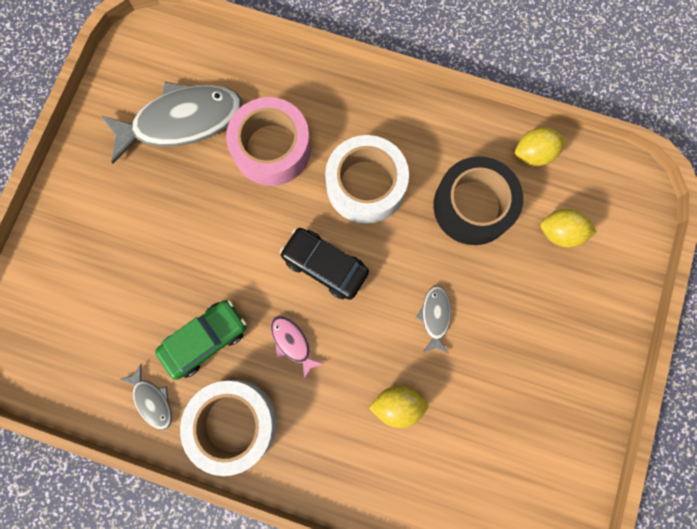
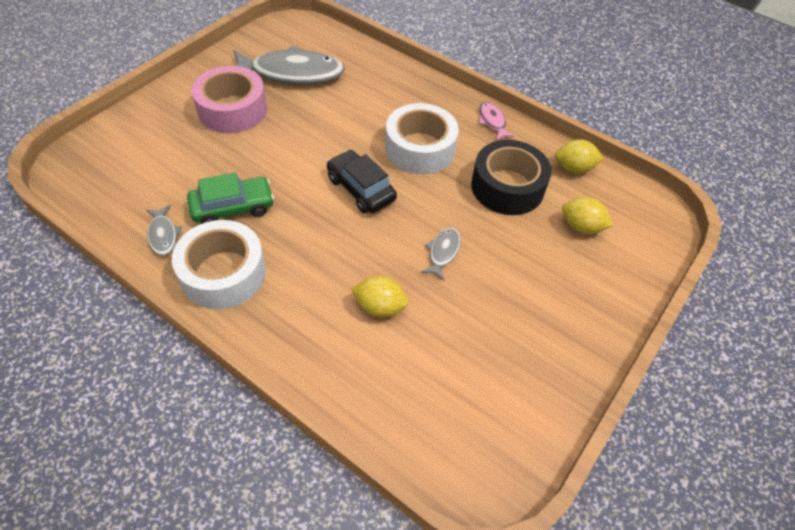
camera: 15 degrees right, 25 degrees down
pink tape [226,97,311,186] -> pink tape moved to [192,66,267,133]
pink fish [270,316,323,379] -> pink fish moved to [479,102,515,141]

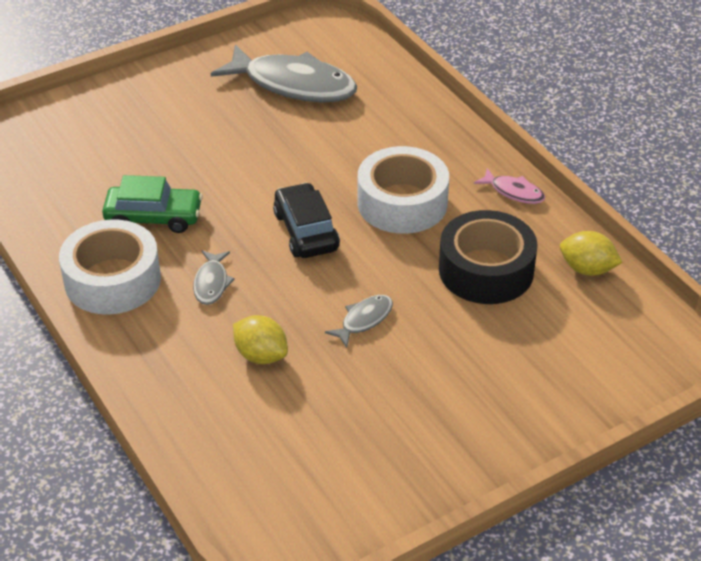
camera: 25 degrees right, 10 degrees down
grey fish [146,205,182,256] -> grey fish moved to [193,251,235,305]
pink tape [192,66,267,133] -> none
pink fish [479,102,515,141] -> pink fish turned 120 degrees clockwise [474,168,545,204]
yellow lemon [562,197,613,234] -> none

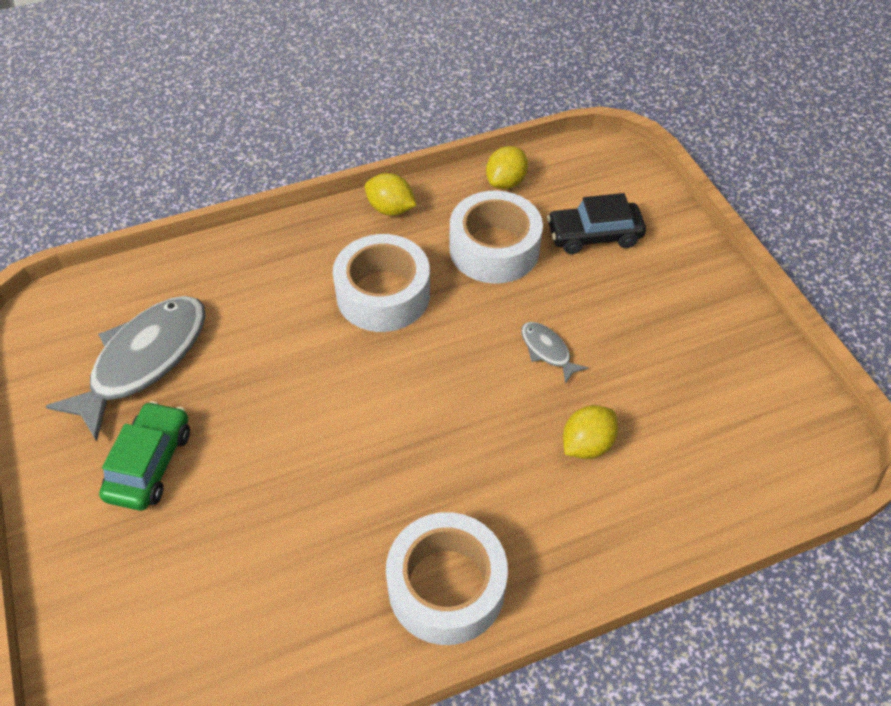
camera: 80 degrees left, 10 degrees up
green car [102,175,203,233] -> green car moved to [99,401,190,511]
grey fish [193,251,235,305] -> none
black car [273,183,340,258] -> black car moved to [547,193,646,254]
black tape [439,210,538,304] -> white tape [450,191,543,284]
pink fish [474,168,545,204] -> yellow lemon [365,173,416,216]

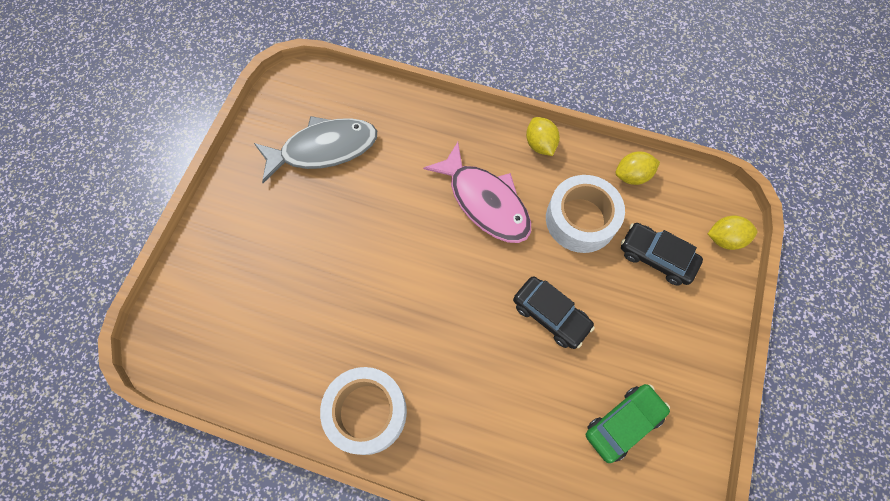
camera: 40 degrees right, 15 degrees up
green car [99,401,190,511] -> green car moved to [586,384,670,463]
white tape [333,234,430,332] -> pink fish [423,142,531,243]
grey fish [521,322,588,384] -> black car [513,276,595,349]
yellow lemon [563,405,618,459] -> yellow lemon moved to [708,215,757,250]

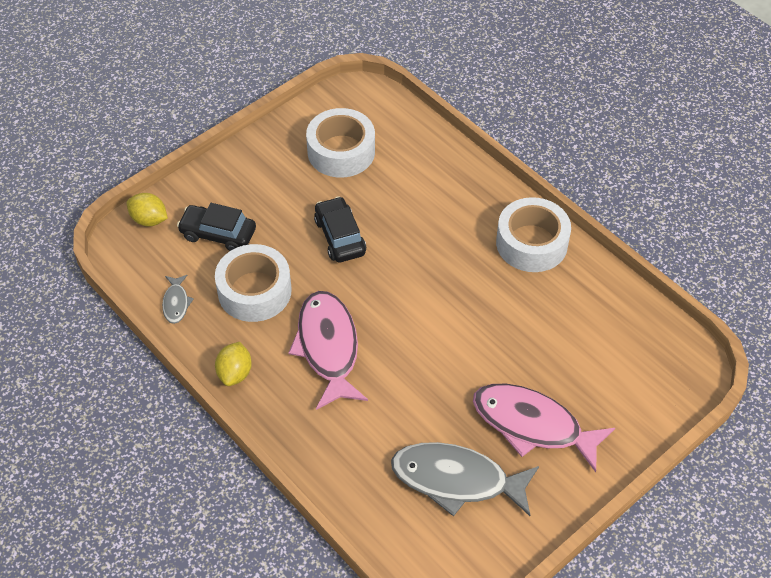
camera: 150 degrees left, 15 degrees down
green car [586,384,670,463] -> white tape [306,108,375,178]
yellow lemon [616,152,660,185] -> grey fish [162,275,194,324]
black car [621,223,703,286] -> black car turned 135 degrees clockwise [177,203,256,251]
none -> pink fish [473,384,615,472]

